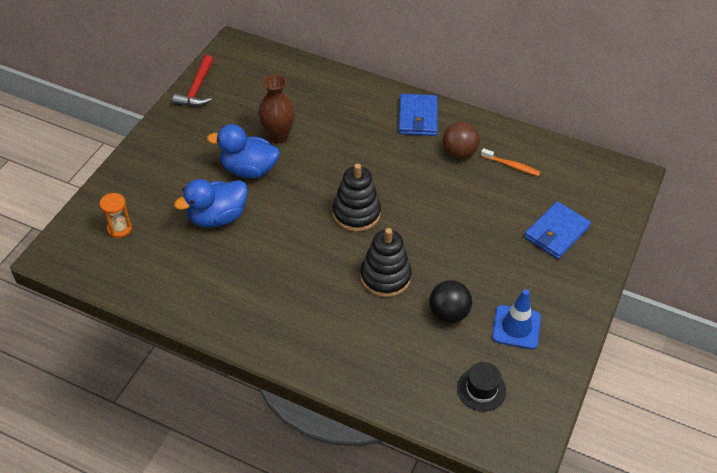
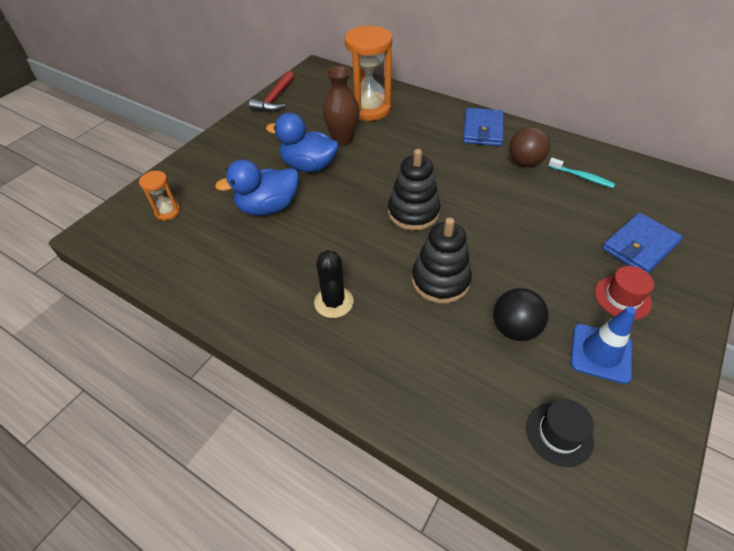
camera: 10 degrees right, 0 degrees up
orange toothbrush [481,148,541,176] -> turquoise toothbrush [548,158,615,188]
none -> black cactus [314,250,354,318]
none -> orange hourglass [344,26,392,121]
none -> red hat [595,266,654,320]

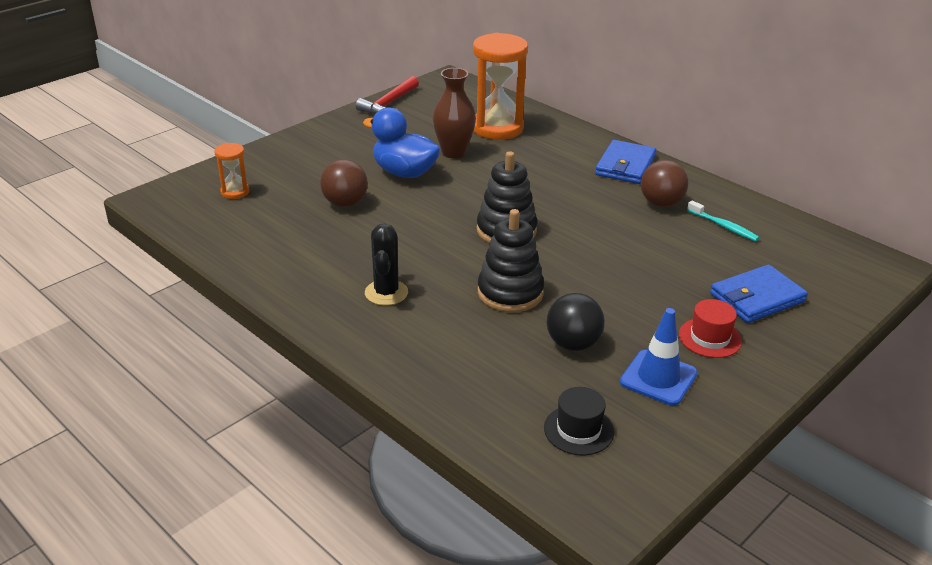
camera: 10 degrees right, 15 degrees down
blue duck [215,159,299,216] -> brown ball [320,159,368,207]

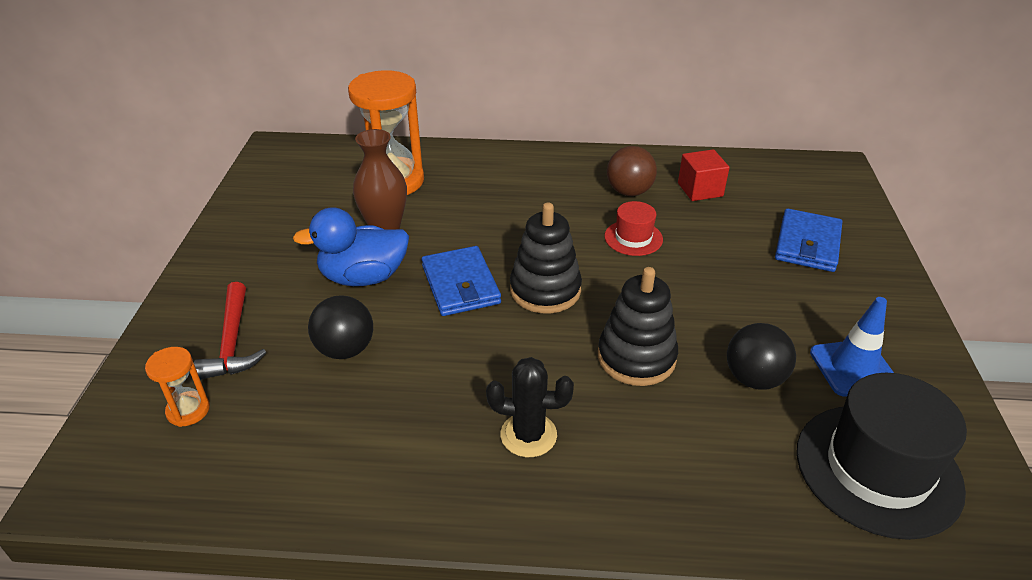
camera: 40 degrees left, 5 degrees up
brown ball [320,159,368,207] -> black ball [308,295,373,359]
red hammer [355,76,419,115] -> red hammer moved to [194,282,266,380]
black cactus [365,223,408,306] -> black cactus turned 45 degrees counterclockwise [486,357,574,457]
black hat [544,387,614,455] -> black hat [796,373,967,540], size x1.98
blue wallet [595,140,656,184] -> blue wallet moved to [422,246,501,316]
red hat [679,299,742,358] -> red hat moved to [604,201,663,256]
turquoise toothbrush [687,201,759,241] -> red cube [678,149,730,201]

